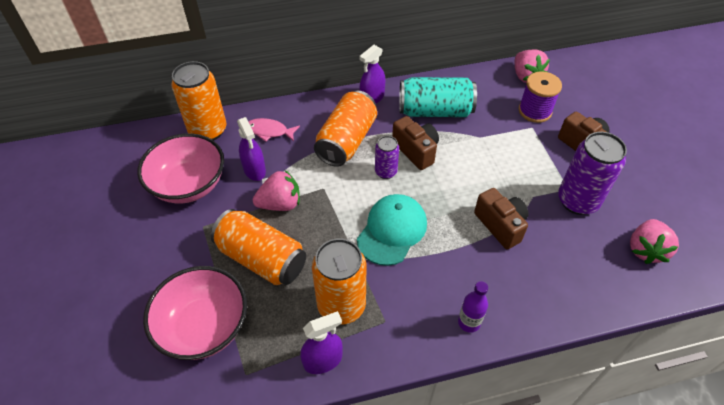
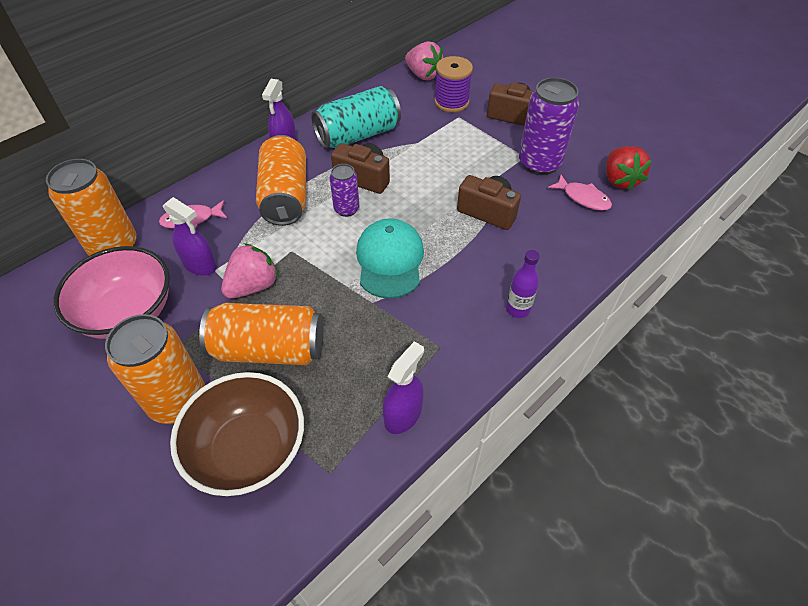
camera: 30 degrees left, 0 degrees up
pink bowl [143,266,247,360] -> brown bowl [170,372,304,496]
orange can [312,239,366,325] -> orange can moved to [105,314,205,424]
pink strawberry [630,219,679,264] -> red strawberry [606,146,652,191]
none -> pink fish [548,175,612,211]

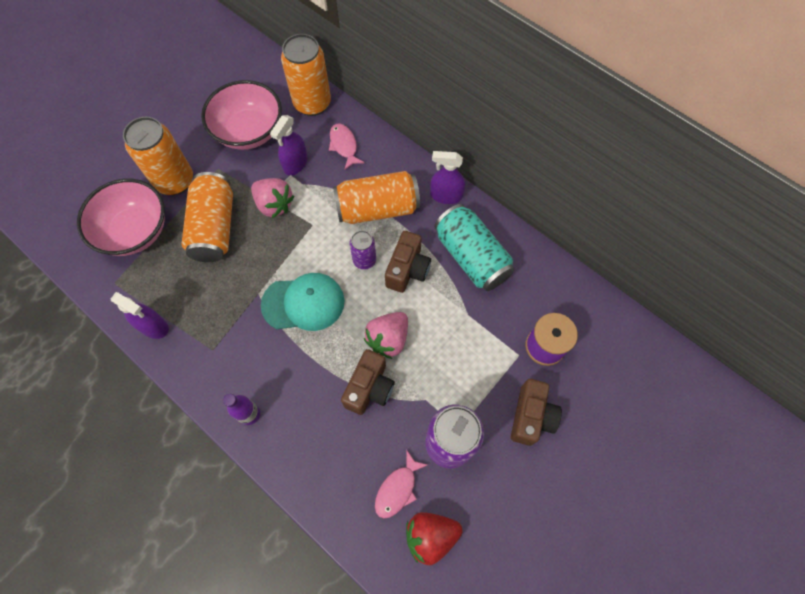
camera: 85 degrees right, 15 degrees up
brown bowl [170,372,304,496] -> pink bowl [77,179,165,256]
pink strawberry [405,41,443,80] -> pink strawberry moved to [364,312,408,359]

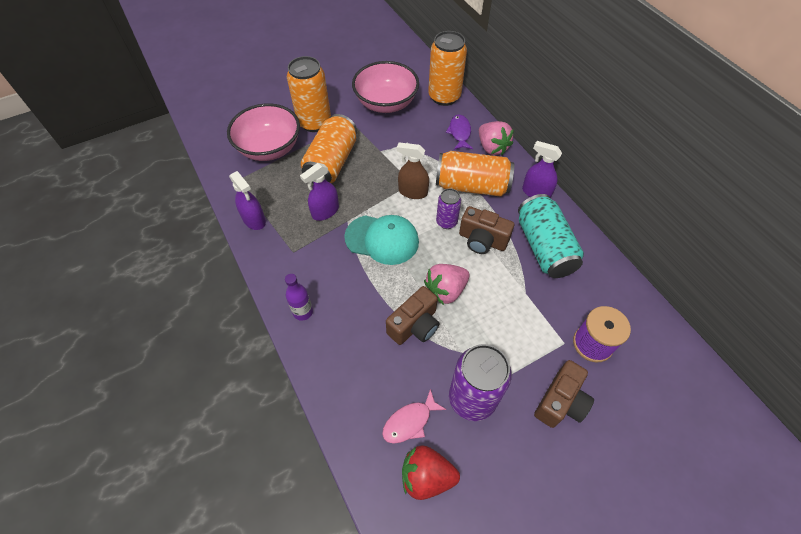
camera: 20 degrees right, 10 degrees down
pink strawberry [251,178,294,218] -> pink strawberry moved to [479,121,514,155]
purple spray bottle [270,115,307,175] -> purple spray bottle moved to [300,163,339,221]
pink fish [329,123,365,170] -> purple fish [446,114,473,150]
brown camera [385,231,431,293] -> brown camera turned 75 degrees clockwise [459,206,514,254]
none -> brown spray bottle [397,142,429,199]

